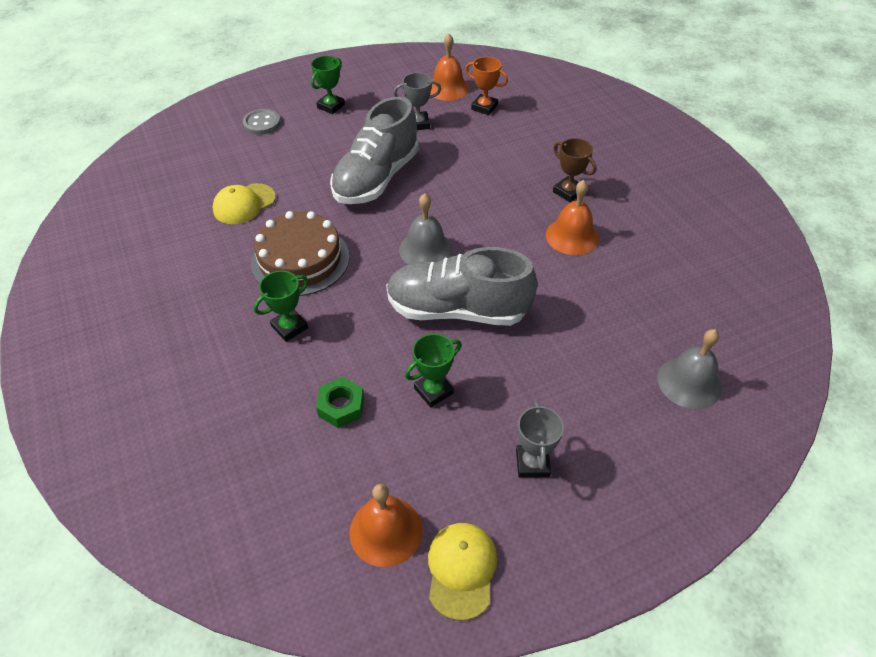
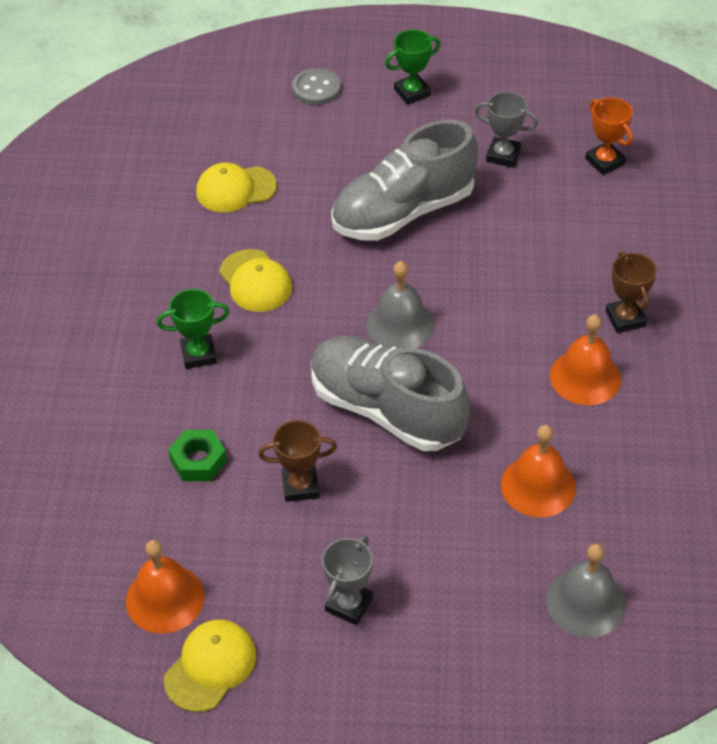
camera: 30 degrees right, 0 degrees up
brown cake [251,211,349,296] -> yellow cap [219,249,292,312]
green trophy [405,334,461,407] -> brown trophy [258,420,337,502]
orange bell [430,33,470,101] -> orange bell moved to [501,425,576,517]

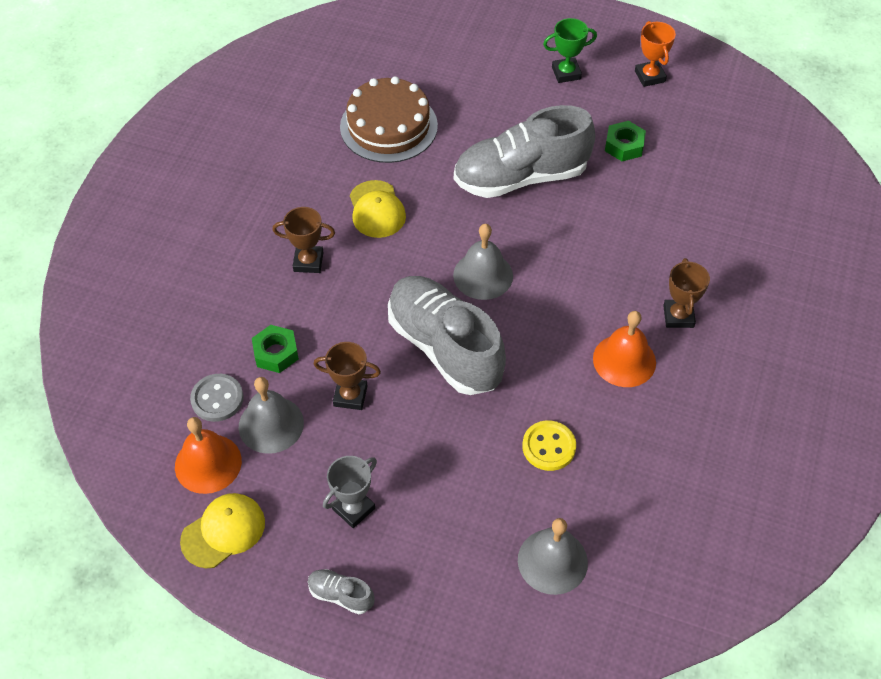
camera: 15 degrees right, 5 degrees up
green trophy [157,289,230,369] -> brown trophy [272,207,335,273]
yellow cap [196,162,277,213] -> brown cake [340,76,438,163]
grey button [292,68,341,105] -> grey button moved to [190,374,244,422]
grey trophy [475,92,538,168] -> green nut [605,121,646,161]
orange bell [501,425,576,517] -> yellow button [522,420,576,471]
orange trophy [585,97,633,175] -> orange trophy moved to [635,21,676,87]
none -> grey bell [239,377,304,454]
none -> grey shoe [308,569,375,614]

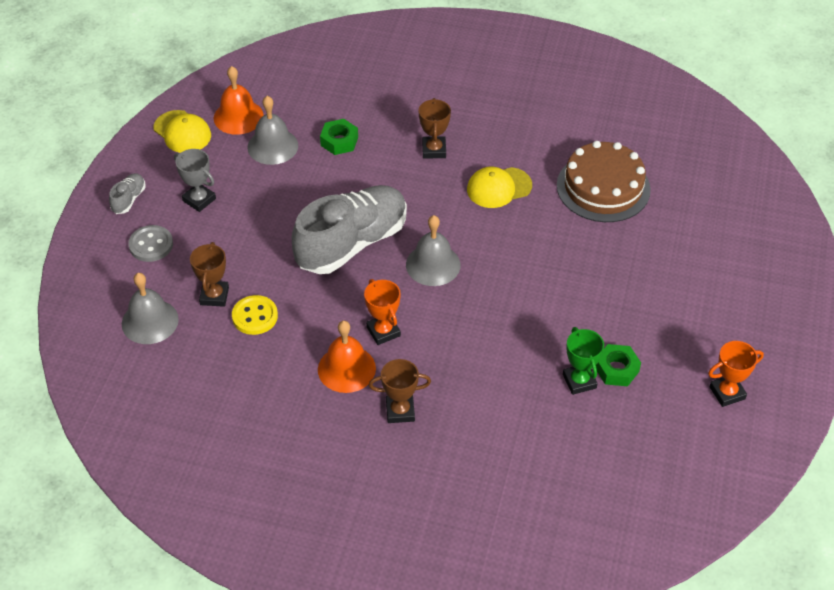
camera: 85 degrees right, 5 degrees down
grey button [190,374,244,422] -> grey button moved to [128,225,173,262]
brown trophy [314,342,381,410] -> brown trophy moved to [190,242,229,307]
grey shoe [454,105,595,198] -> none
green trophy [543,18,597,83] -> green trophy moved to [563,327,604,395]
none -> orange trophy [364,279,401,345]

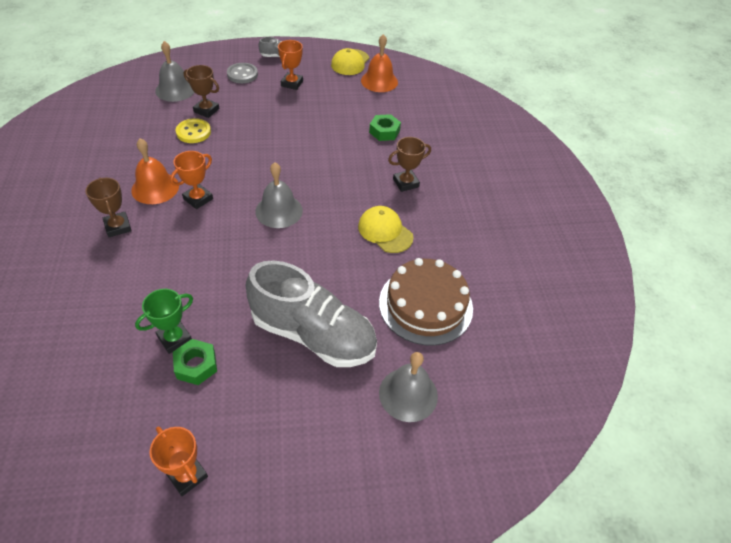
camera: 65 degrees right, 0 degrees up
grey trophy [174,149,216,212] -> orange trophy [278,40,303,90]
brown trophy [190,242,229,307] -> brown trophy turned 45 degrees clockwise [184,65,220,118]
grey bell [247,96,298,165] -> grey bell moved to [379,352,438,422]
grey shoe [292,185,407,274] -> grey shoe moved to [246,260,377,367]

